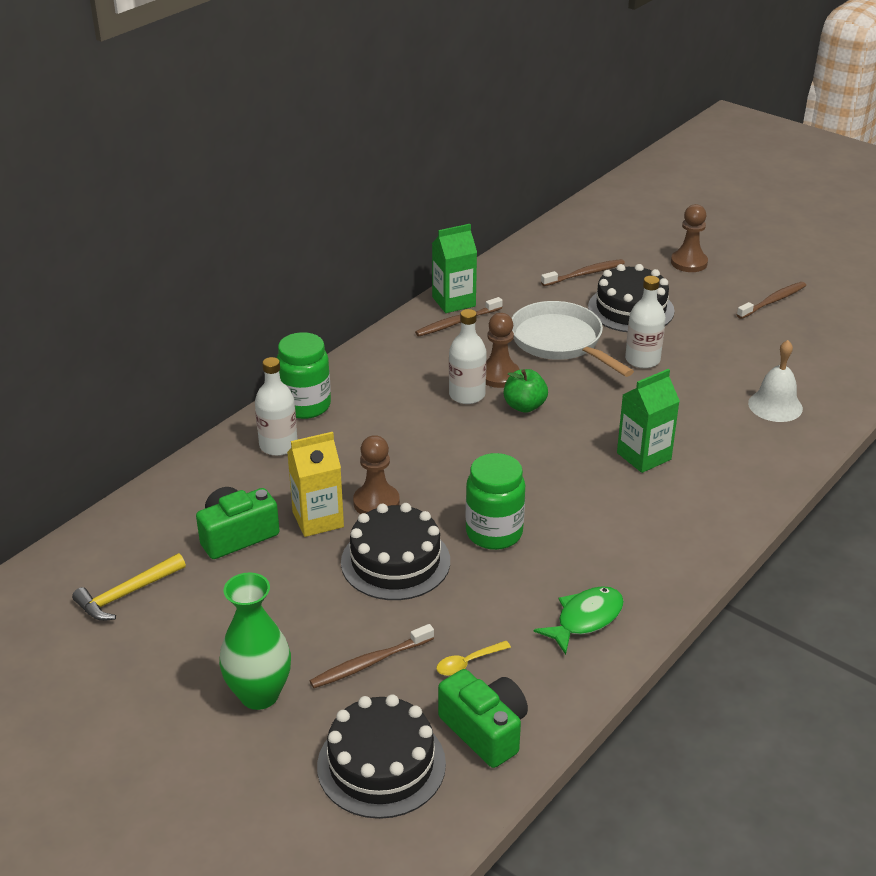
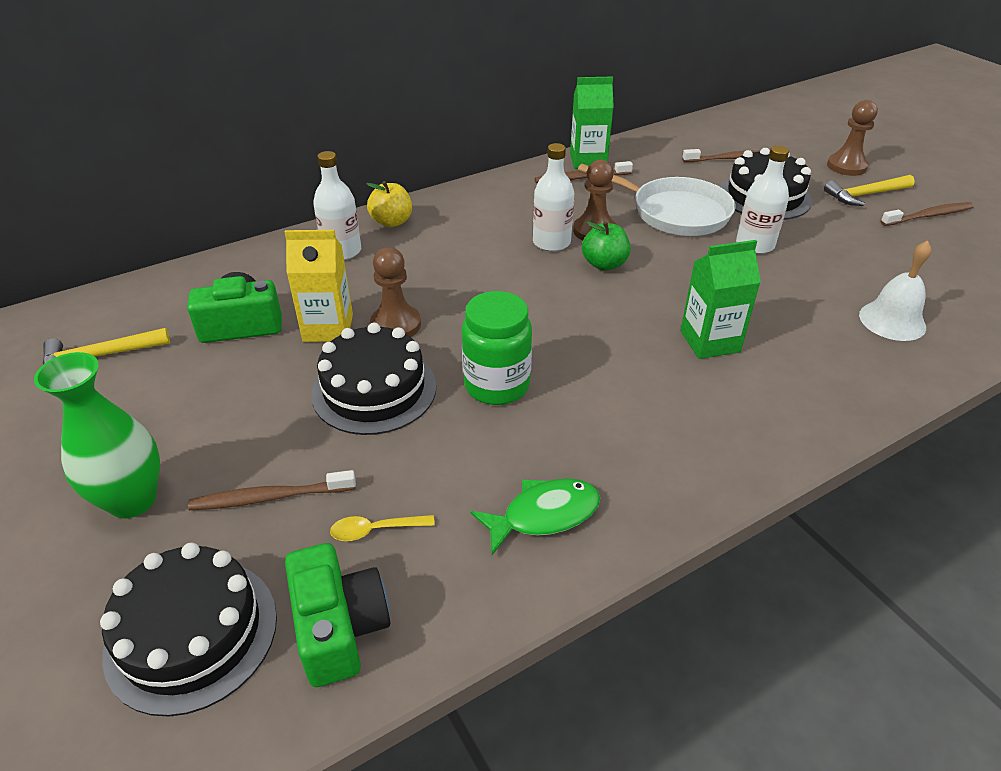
camera: 20 degrees right, 5 degrees up
green jar [277,332,331,419] -> yellow apple [366,181,412,227]
white pan [512,301,634,377] -> white pan turned 135 degrees clockwise [578,164,736,236]
none -> yellow hammer [824,175,915,206]

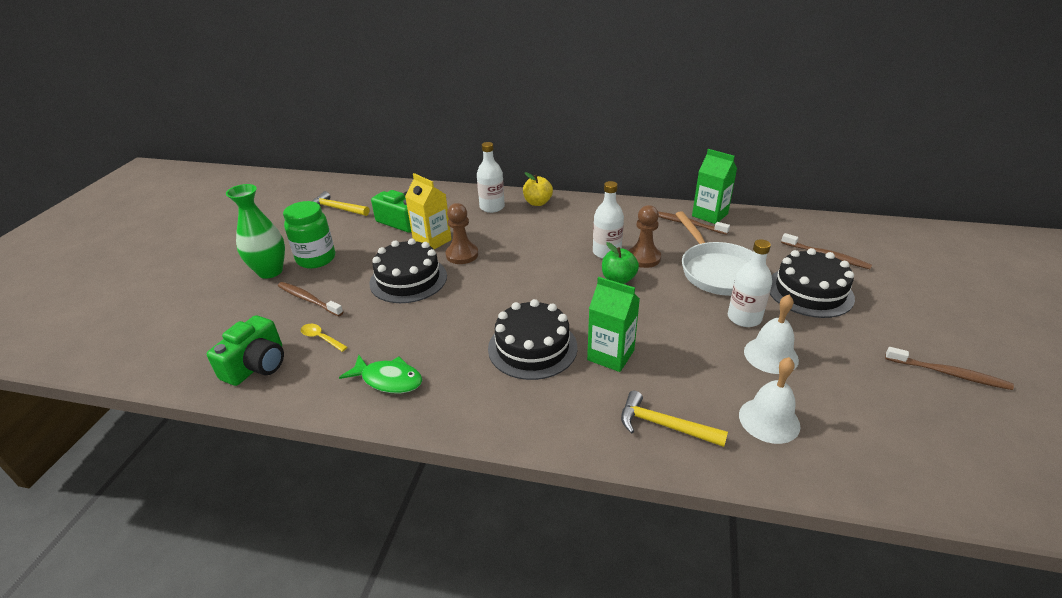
camera: 45 degrees right, 5 degrees down
black cake [100,543,277,717] -> black cake moved to [488,299,577,380]
green jar [462,291,532,405] -> green jar moved to [283,201,335,269]
yellow hammer [824,175,915,206] -> yellow hammer moved to [621,391,728,447]
brown pawn [827,100,878,176] -> none
none -> white bell [744,295,799,374]

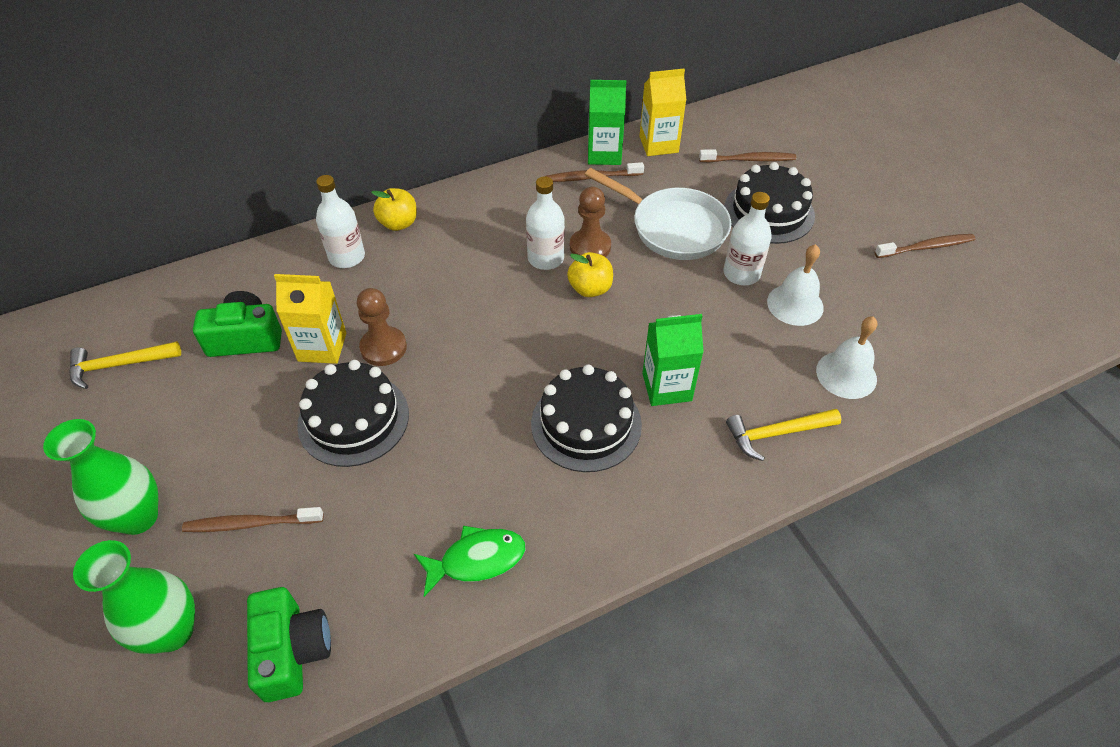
camera: 40 degrees left, 15 degrees up
green jar [283,201,335,269] -> none
yellow spoon [301,324,348,352] -> none
green apple [602,242,639,284] -> yellow apple [567,252,613,297]
none -> green vase [73,540,195,654]
none -> yellow carton [639,69,686,156]

